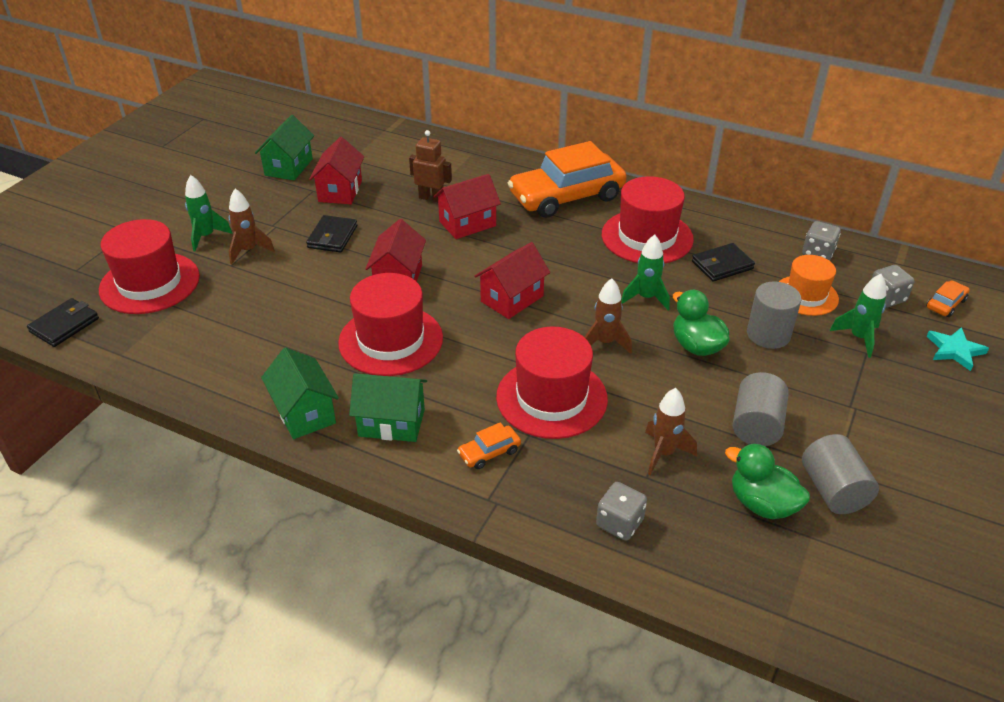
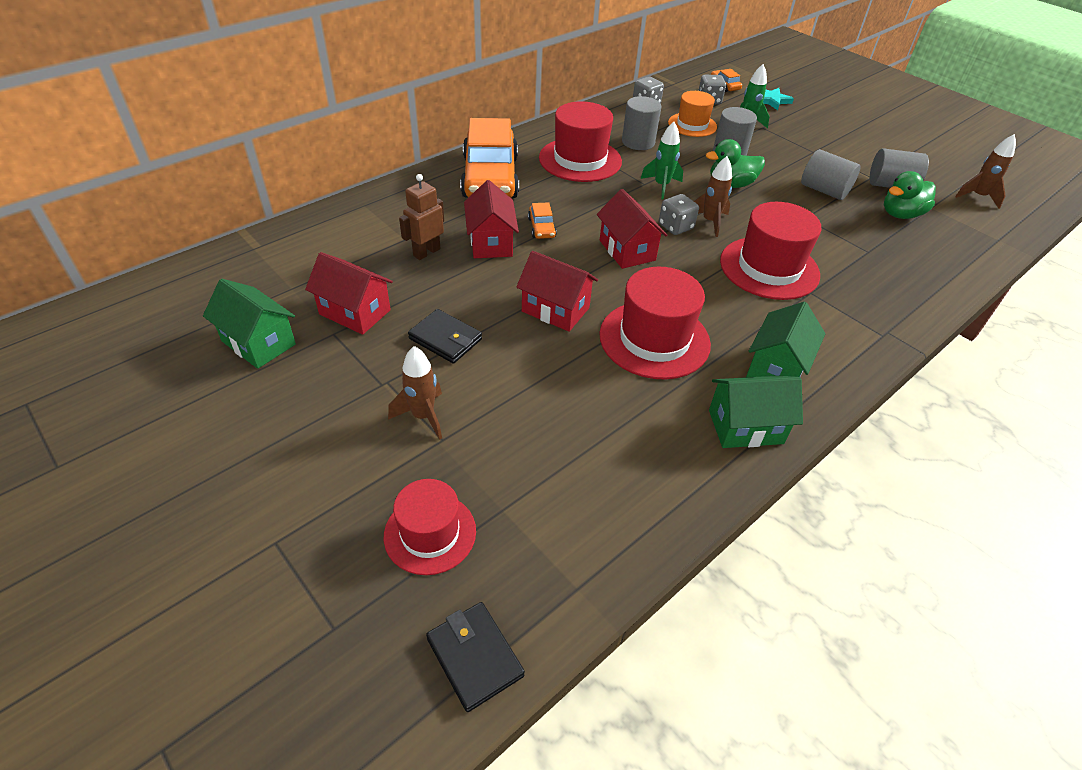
camera: 70 degrees left, 5 degrees up
red hat [99,219,200,314] -> red hat [384,479,476,575], size x0.64
green rocket [185,175,232,251] -> none
orange car [457,422,521,469] -> orange car moved to [528,202,557,239]
grey dice [596,482,647,541] -> grey dice moved to [659,194,699,235]
brown rocket [645,388,697,475] -> brown rocket moved to [955,134,1016,209]
black wallet [692,243,755,282] -> grey cylinder [622,96,661,150]

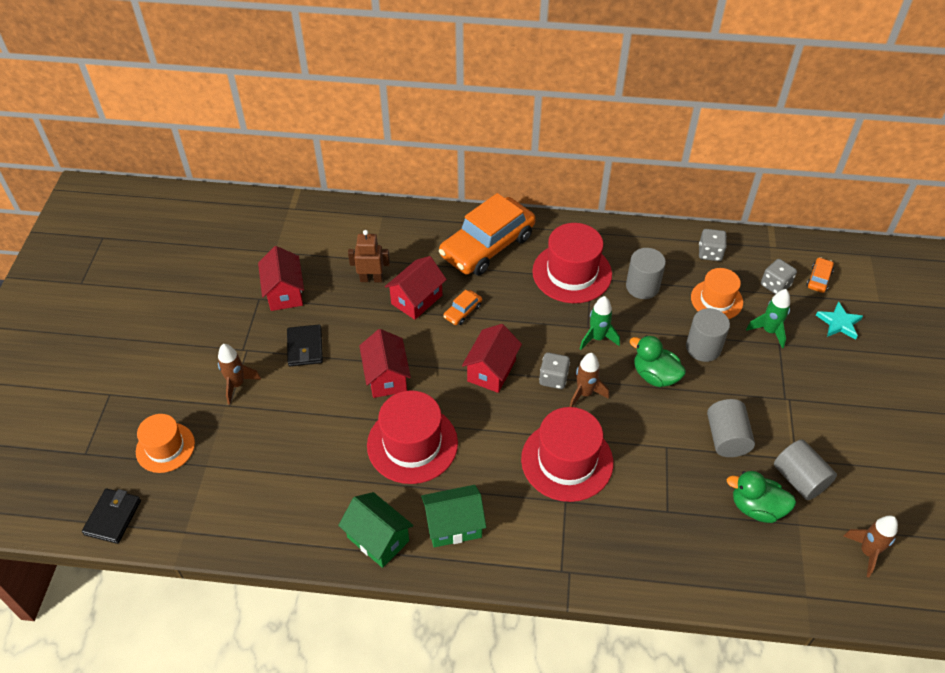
camera: 50 degrees right, 5 degrees up
green house [203,279,296,369] -> none
red hat [384,479,476,575] -> orange hat [136,414,195,473]

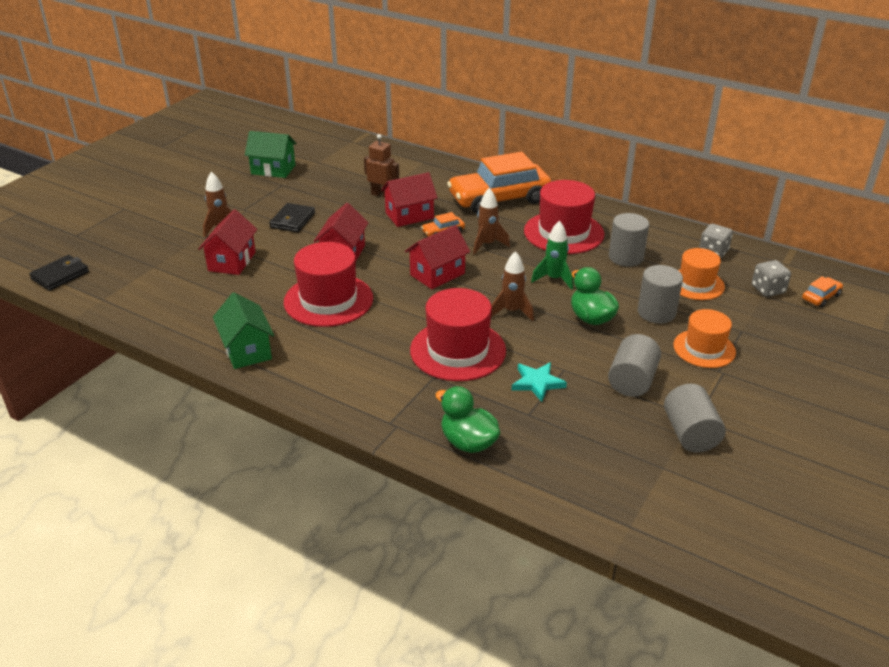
camera: 25 degrees right, 15 degrees down
orange hat [136,414,195,473] -> orange hat moved to [673,309,736,368]
red house [258,246,304,311] -> red house moved to [198,209,257,275]
green house [421,485,486,548] -> green house moved to [245,131,297,178]
grey dice [539,352,570,389] -> none
green duck [726,471,796,523] -> green duck moved to [435,386,500,453]
green rocket [746,289,790,348] -> none
turquoise star [816,301,863,340] -> turquoise star moved to [512,362,567,402]
brown rocket [844,515,898,577] -> brown rocket moved to [473,188,510,255]

